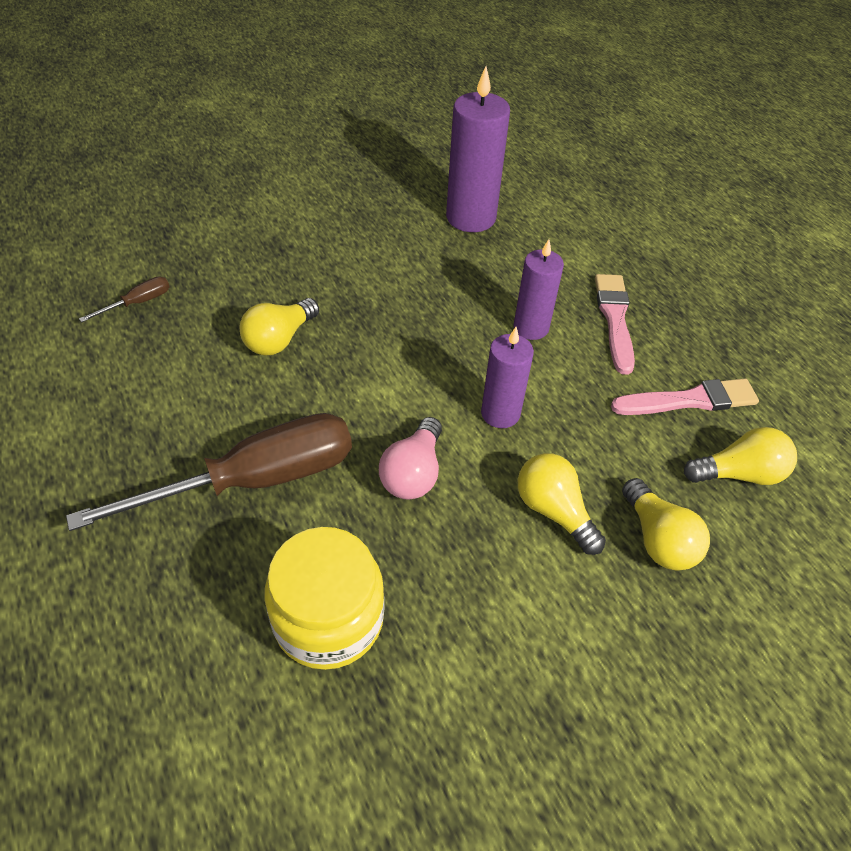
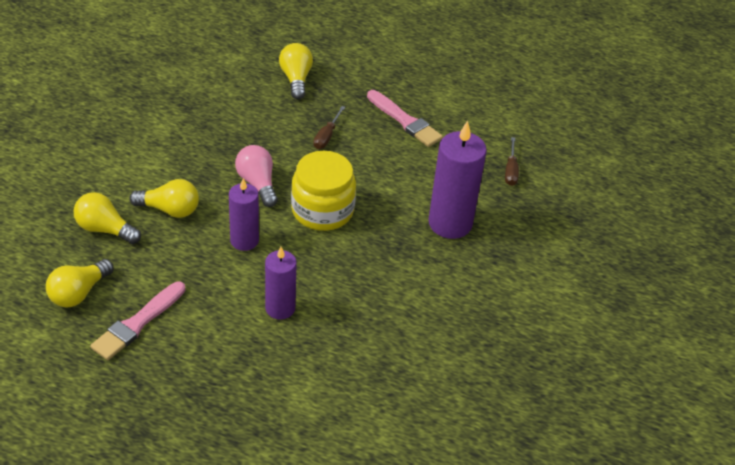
camera: 135 degrees right, 5 degrees down
brown screwdriver [66,413,352,531] -> brown screwdriver [313,106,345,149], size x0.41
yellow light bulb [239,298,319,356] -> yellow light bulb moved to [279,43,313,99]
yellow jar [265,527,385,670] -> yellow jar moved to [291,151,356,231]
purple candle [446,66,510,232] -> purple candle moved to [429,121,487,239]
pink brush [595,274,635,375] -> pink brush moved to [367,90,443,147]

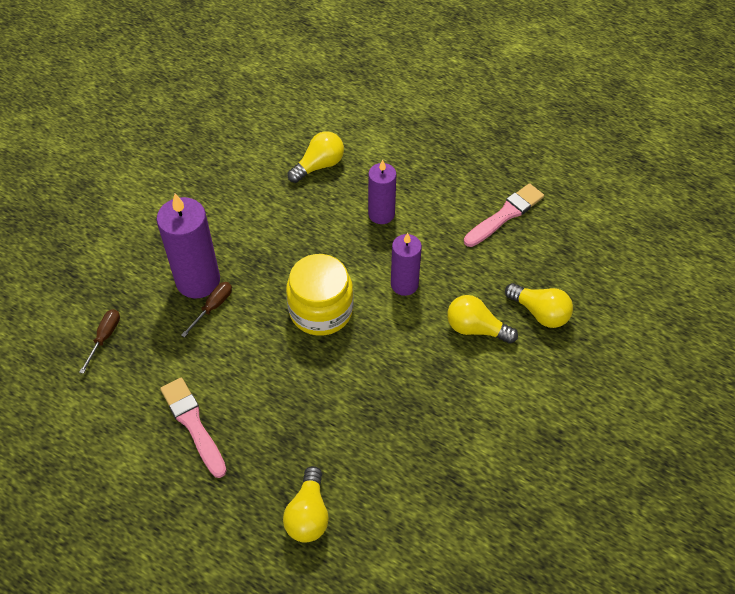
camera: 165 degrees left, 10 degrees up
yellow light bulb [46,259,114,307] -> yellow light bulb moved to [288,131,344,183]
pink light bulb [235,145,278,207] -> none
brown screwdriver [313,106,345,149] -> brown screwdriver moved to [181,282,232,338]

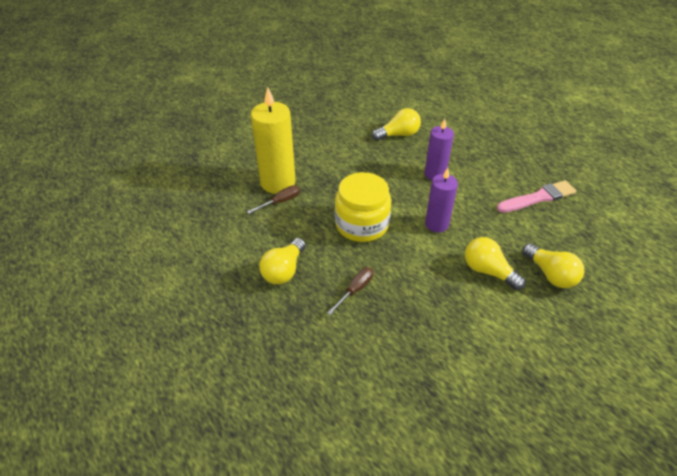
camera: 20 degrees right, 10 degrees down
brown screwdriver [79,309,120,374] -> brown screwdriver moved to [327,267,373,315]
purple candle [156,194,220,299] -> yellow candle [251,87,296,194]
pink brush [160,378,227,478] -> none
yellow light bulb [283,466,329,543] -> yellow light bulb moved to [259,238,306,284]

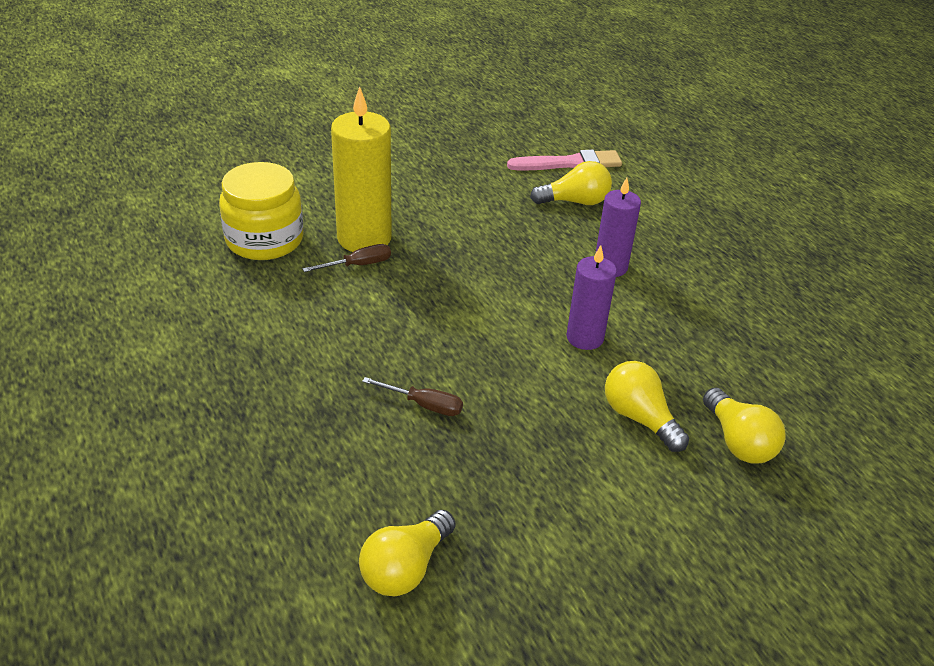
camera: 10 degrees right, 5 degrees down
yellow light bulb [259,238,306,284] -> yellow light bulb moved to [359,510,456,596]
brown screwdriver [327,267,373,315] -> brown screwdriver turned 60 degrees clockwise [362,377,463,416]
yellow jar [335,172,391,242] -> yellow jar moved to [219,162,303,260]
pink brush [497,180,576,213] -> pink brush moved to [507,149,622,170]

